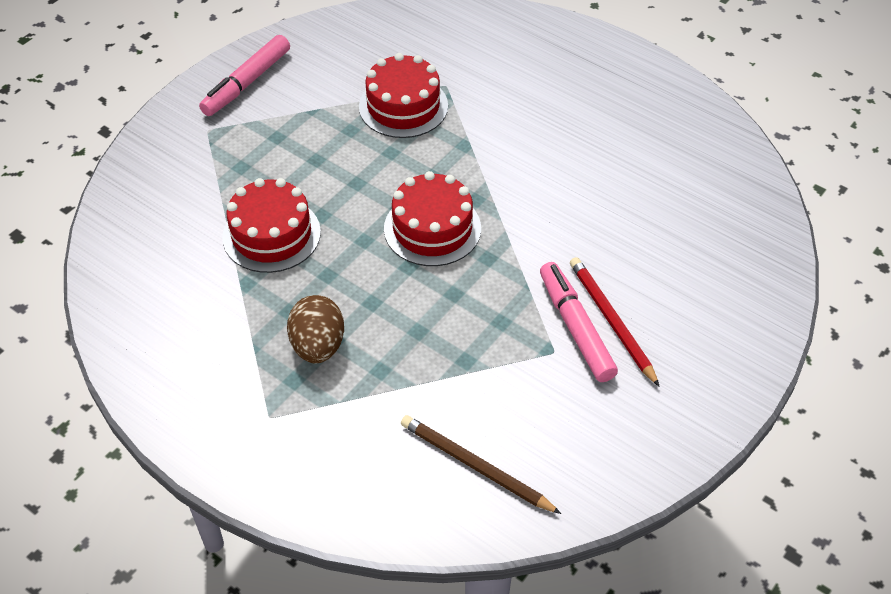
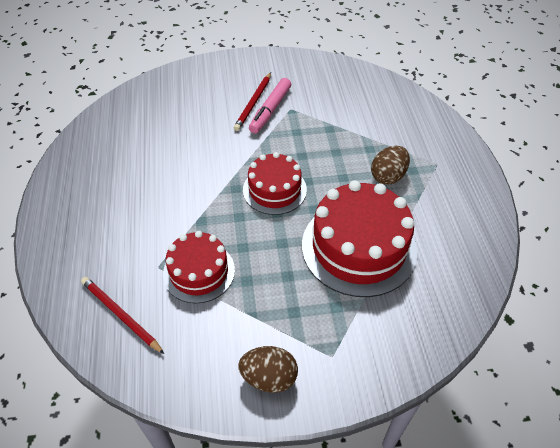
camera: 135 degrees left, 0 degrees up
pink marker [199,35,290,116] -> brown egg [238,346,298,393]
red cake [222,178,321,273] -> red cake [302,180,417,297], size x1.65
brown pencil [401,415,561,514] -> none
none -> red pencil [81,277,164,354]

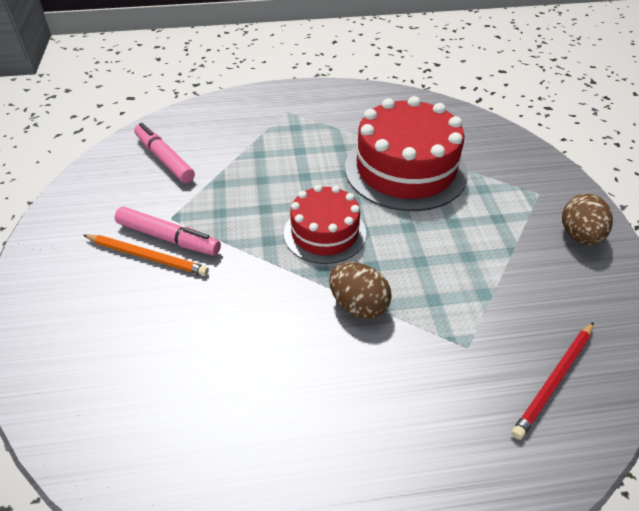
camera: 90 degrees left, 5 degrees down
red cake [163,231,235,303] -> none
red pencil [234,72,271,131] -> orange pencil [83,235,209,276]
brown egg [371,146,410,185] -> brown egg moved to [329,262,392,319]
none -> pink marker [134,123,195,183]

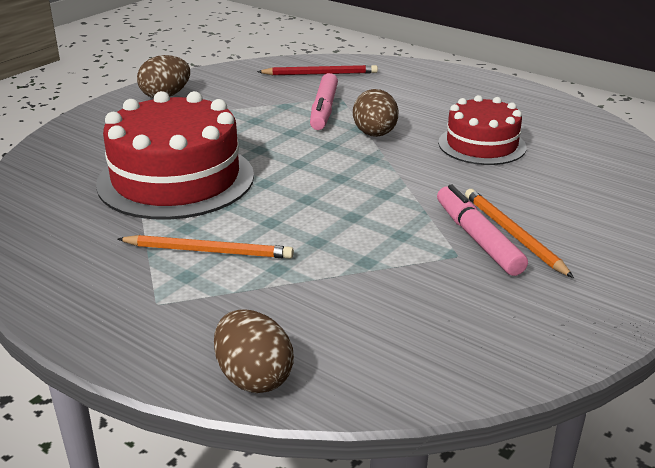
camera: 135 degrees left, 15 degrees down
pink marker [134,123,195,183] -> pink marker moved to [310,73,338,130]
red cake [284,185,366,264] -> red cake moved to [438,95,526,165]
none -> orange pencil [118,235,294,259]
none -> brown egg [214,309,294,393]

